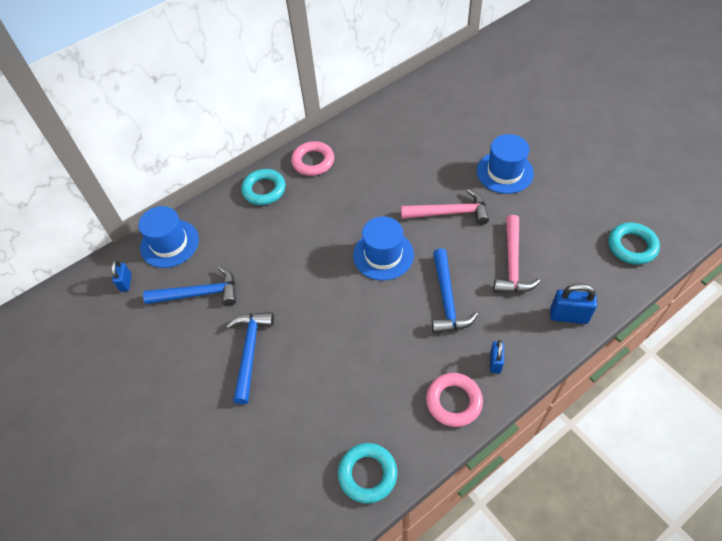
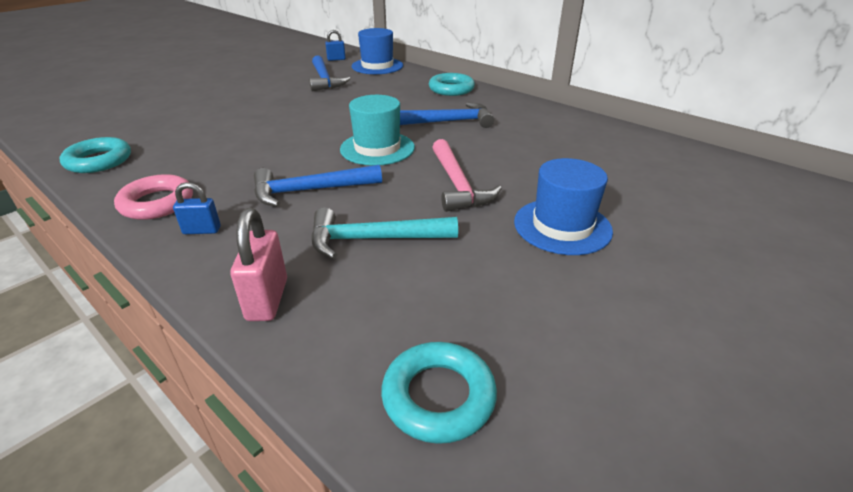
camera: 75 degrees right, 20 degrees down
blue hammer [226,312,274,404] -> blue hammer moved to [400,102,494,128]
pink ring [291,141,334,176] -> none
blue hat [353,216,414,281] -> turquoise hat [340,95,415,166]
pink hammer [494,215,541,293] -> turquoise hammer [311,207,458,259]
blue padlock [550,284,597,324] -> pink padlock [230,208,287,321]

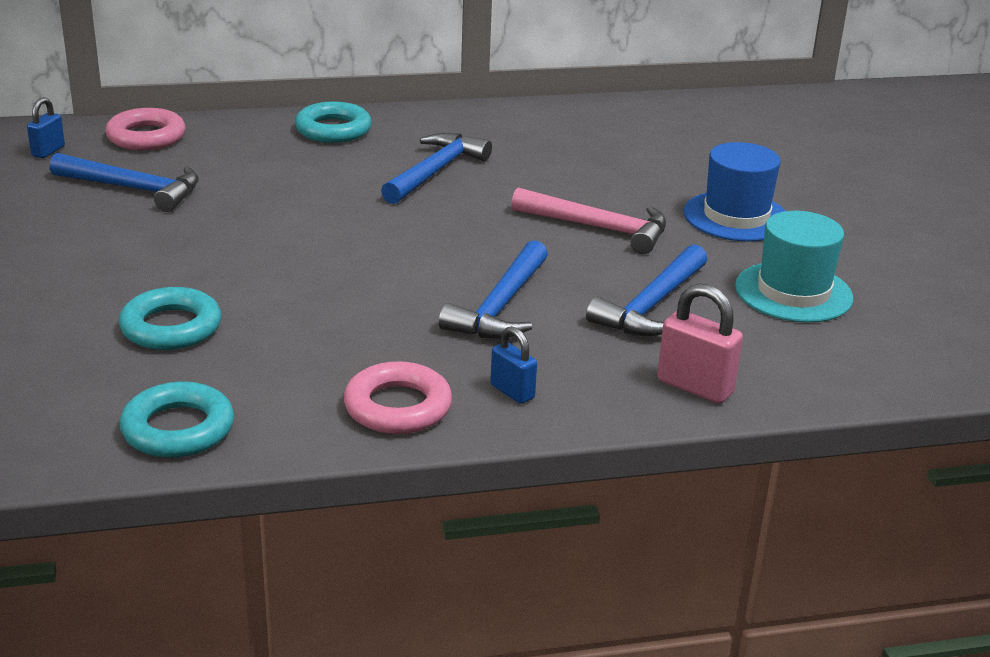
camera: 55 degrees left, 5 degrees down
blue padlock [173,182,221,234] -> blue padlock turned 75 degrees counterclockwise [490,326,537,404]
turquoise hammer [311,207,458,259] -> blue hammer [586,244,708,336]
turquoise hat [340,95,415,166] -> turquoise hat moved to [735,211,853,322]
blue hat [352,28,403,74] -> pink ring [105,108,185,150]
turquoise ring [381,342,497,444] -> turquoise ring moved to [119,287,221,350]

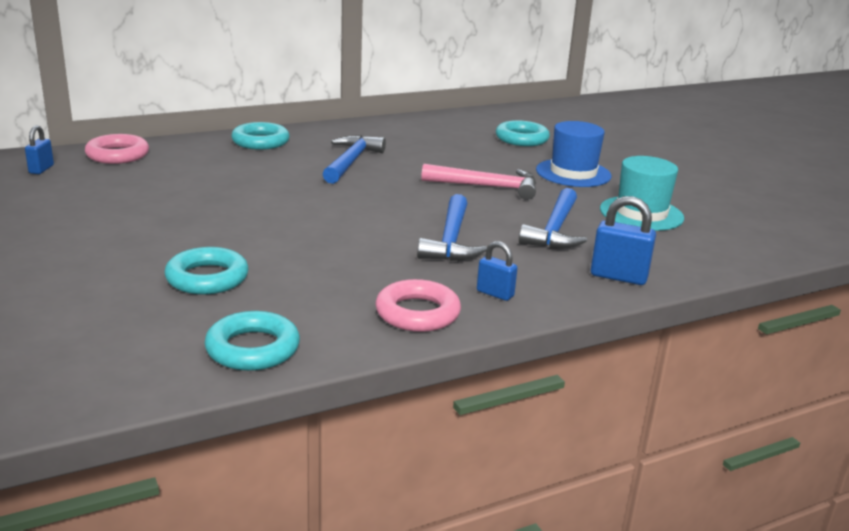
camera: 15 degrees left, 5 degrees down
blue hammer [49,153,199,212] -> none
pink padlock [657,283,743,404] -> blue padlock [591,196,656,285]
none -> turquoise ring [496,120,550,146]

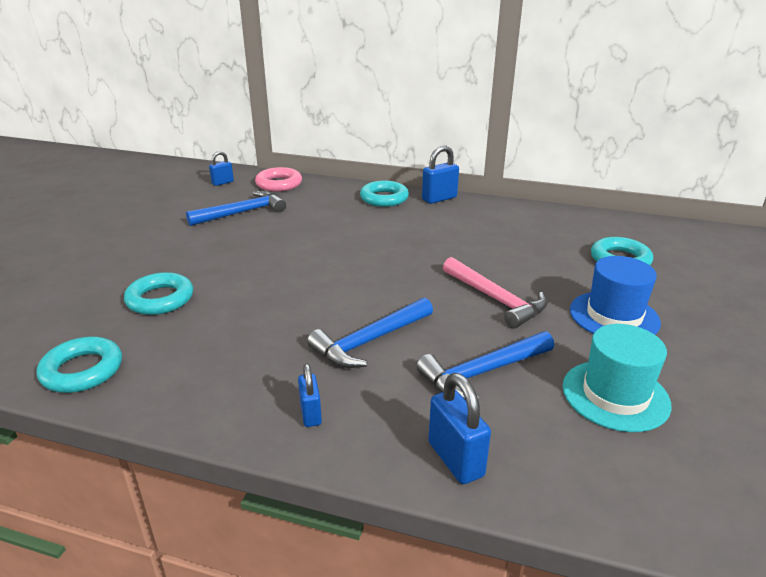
camera: 45 degrees right, 5 degrees up
blue hammer [323,135,386,184] -> blue hammer moved to [186,191,286,226]
pink ring [375,279,461,332] -> none
none -> blue padlock [422,145,459,204]

